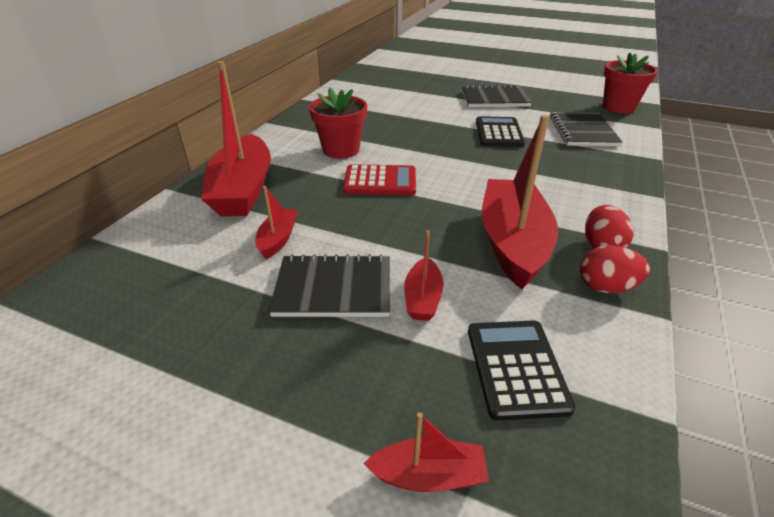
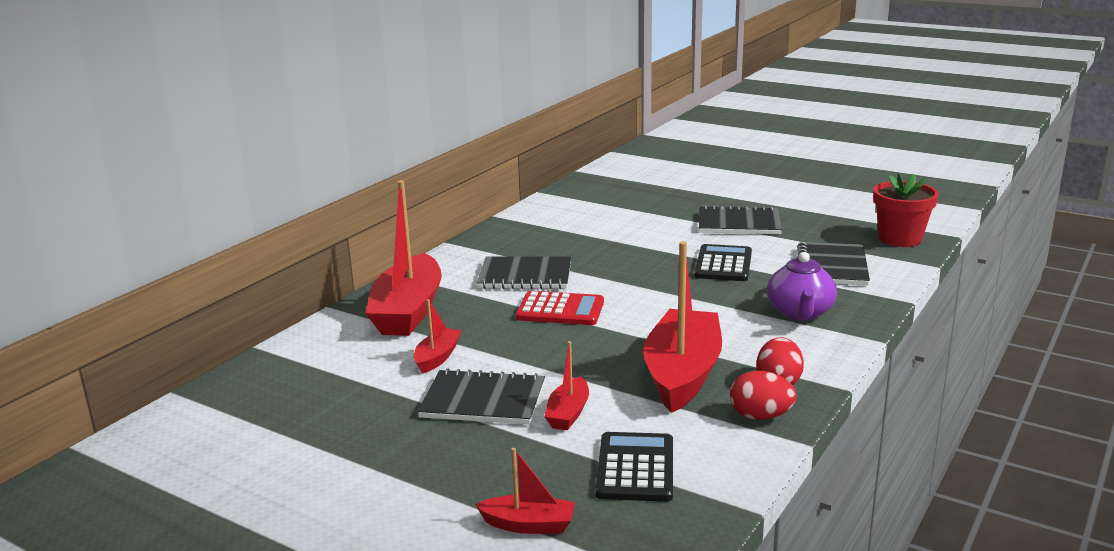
camera: 10 degrees right, 15 degrees down
red flower pot [309,87,367,159] -> black notebook [477,256,571,289]
none -> purple teapot [767,252,837,321]

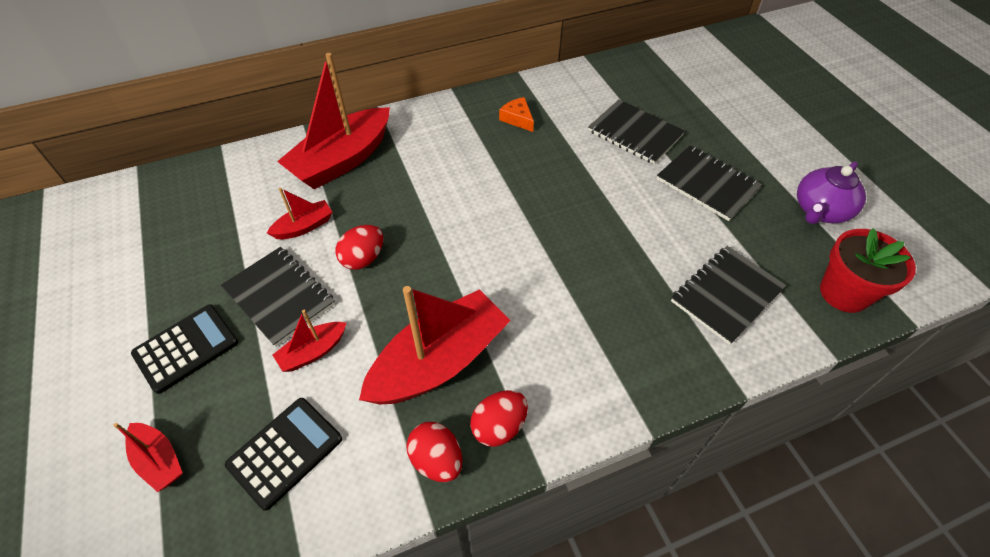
camera: 35 degrees right, 30 degrees up
black notebook [477,256,571,289] -> black notebook moved to [588,99,685,165]
red calculator [516,291,604,325] -> none
black calculator [694,244,752,281] -> black calculator moved to [131,304,238,394]
purple teapot [767,252,837,321] -> purple teapot moved to [797,161,866,224]
none -> red egg [335,225,383,270]
none -> orange cheese [499,97,534,132]

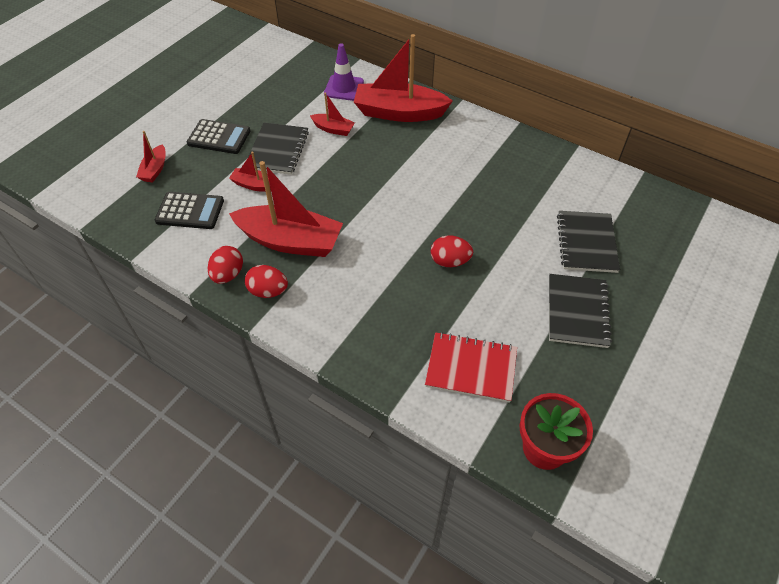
camera: 55 degrees right, 0 degrees up
red egg [335,225,383,270] -> red egg moved to [431,235,473,267]
orange cheese [499,97,534,132] -> none
black notebook [671,246,787,345] -> red notebook [425,332,517,403]
purple teapot [797,161,866,224] -> none
none -> purple traffic cone [324,43,364,101]

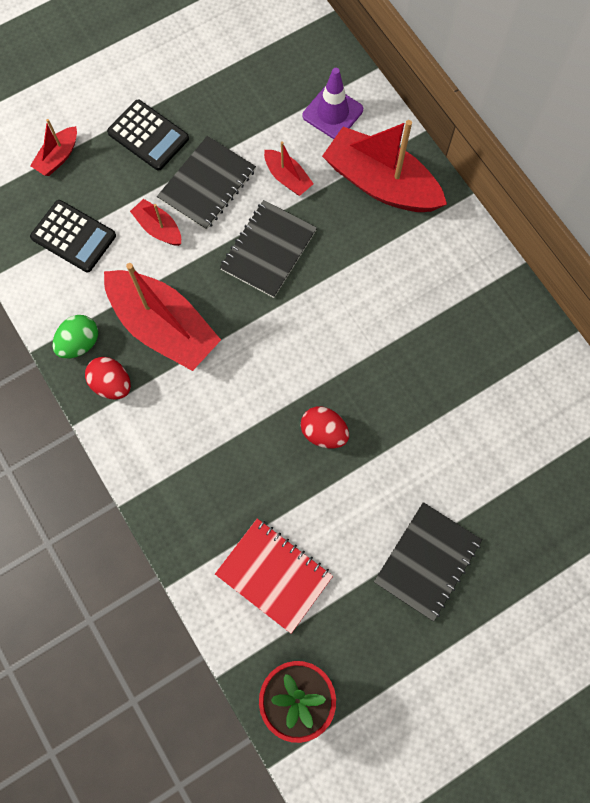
camera: 25 degrees right, 20 degrees up
red egg [208,246,243,284] -> green egg [53,315,98,359]
black notebook [557,211,620,273] -> black notebook moved to [220,200,317,298]

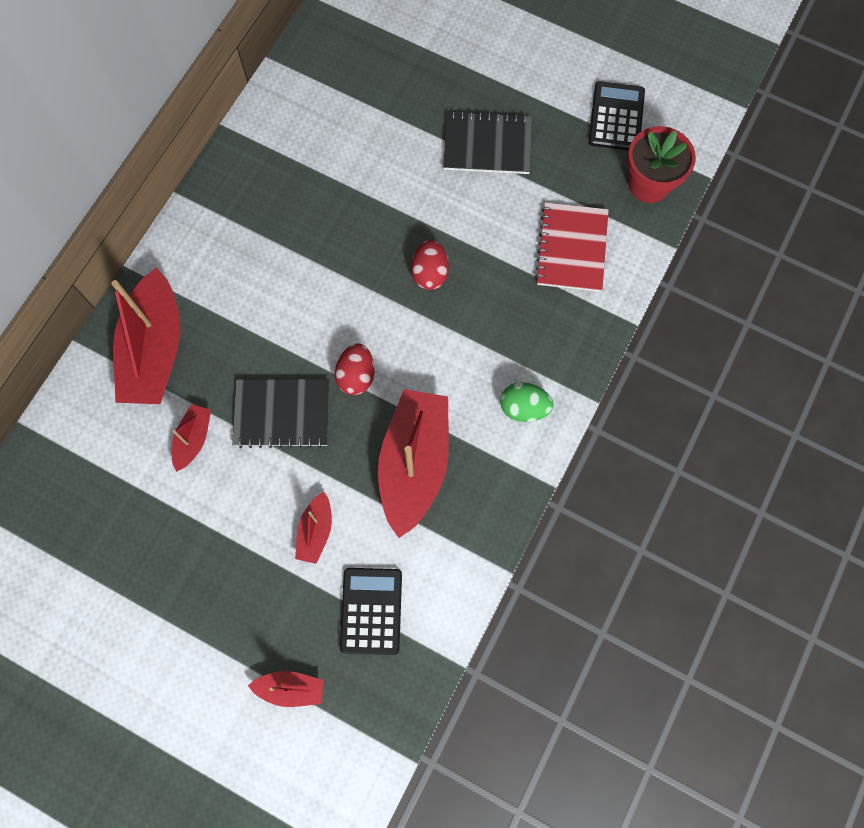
camera: 120 degrees left, 0 degrees up
green egg [53,315,98,359] -> green egg moved to [500,382,553,422]
red egg [85,357,131,400] -> red egg moved to [335,343,375,395]
black calculator [107,100,189,171] -> black calculator moved to [588,81,645,151]
black notebook [157,136,256,230] -> none
purple traffic cone [303,68,363,139] -> none

